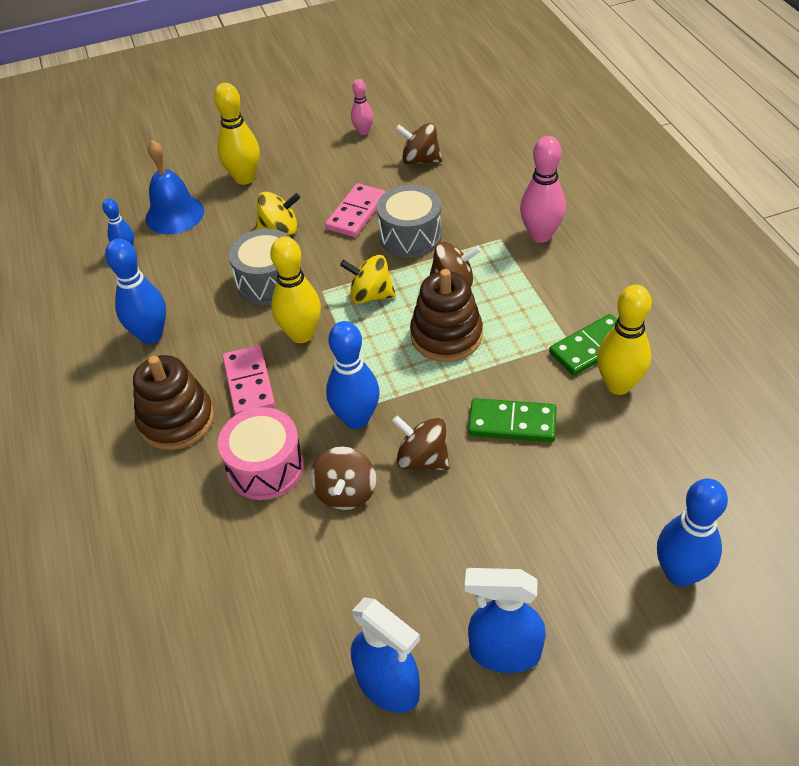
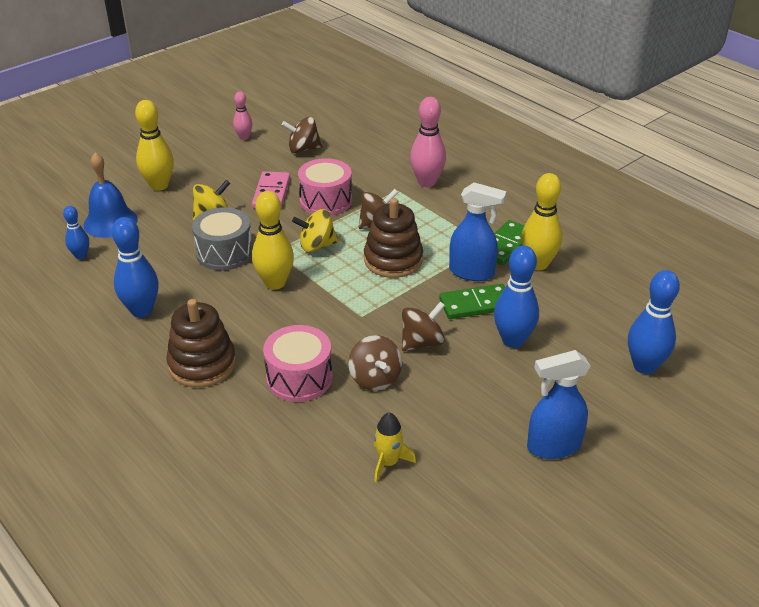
camera: 25 degrees left, 10 degrees down
pink domino [223,345,275,415] -> none
blue bowling pin [326,321,380,429] -> blue bowling pin moved to [494,245,539,348]
blue spray bottle [351,597,420,713] -> blue spray bottle moved to [449,182,507,281]
grey drum [377,185,442,258] -> pink drum [298,158,352,216]
brown spinning top [392,415,450,470] -> brown spinning top turned 135 degrees clockwise [402,301,445,351]
none -> yellow rocket [374,413,416,482]

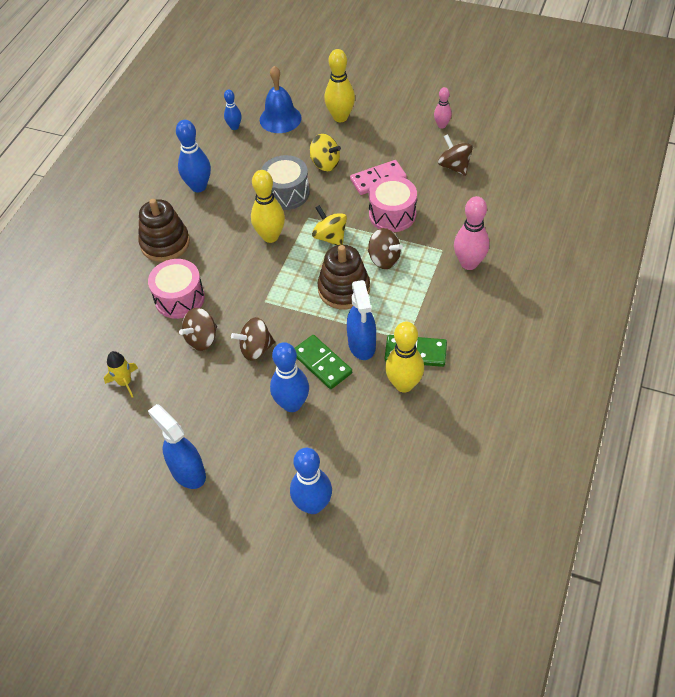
camera: 65 degrees right, 15 degrees up
brown spinning top [402,301,445,351] -> brown spinning top turned 135 degrees clockwise [231,317,276,361]

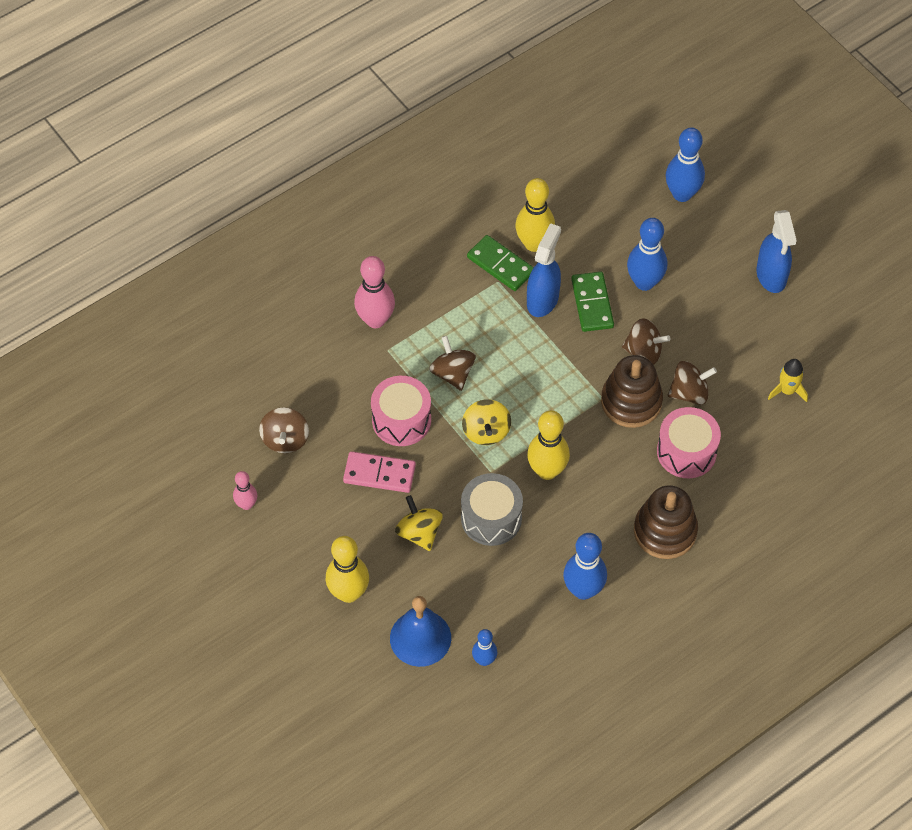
camera: 150 degrees left, 5 degrees up
brown stacking toy [318,245,370,309] -> brown stacking toy moved to [601,355,663,428]

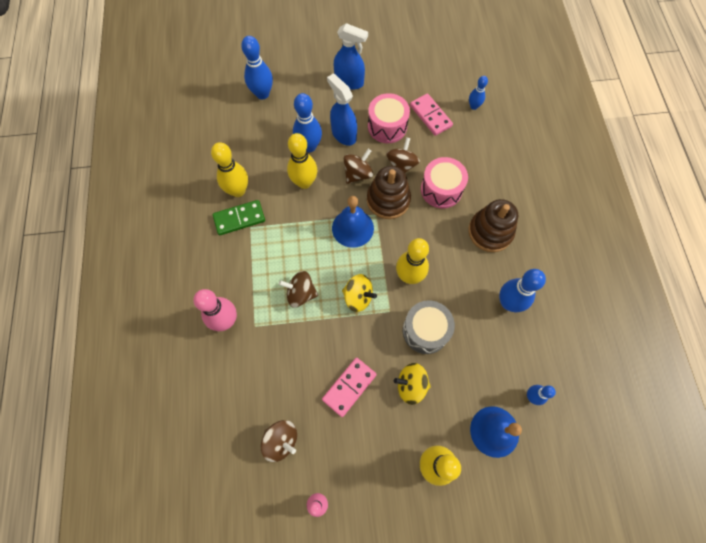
camera: 60 degrees left, 10 degrees up
pink drum [371,376,431,446] -> pink drum moved to [368,93,410,143]
blue spray bottle [527,223,561,317] -> blue spray bottle moved to [327,73,357,146]
green domino [571,272,614,332] -> yellow bowling pin [287,133,317,189]
yellow rocket [768,359,808,402] -> pink domino [410,93,453,136]
none -> blue bell [332,196,374,248]
none -> blue bowling pin [469,76,488,110]

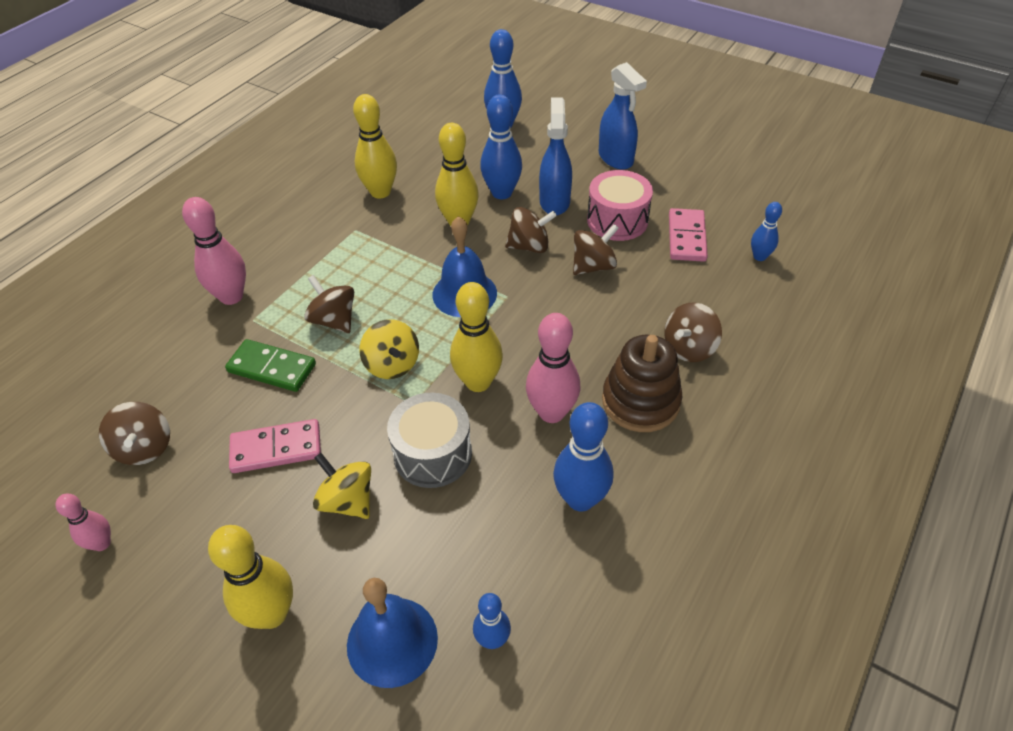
camera: 40 degrees right, 20 degrees down
green domino [213,200,265,235] -> green domino moved to [225,339,316,392]
brown stacking toy [367,166,411,219] -> none
pink drum [421,157,468,208] -> none
none -> pink bowling pin [526,313,580,423]
none -> brown spinning top [664,302,722,362]

